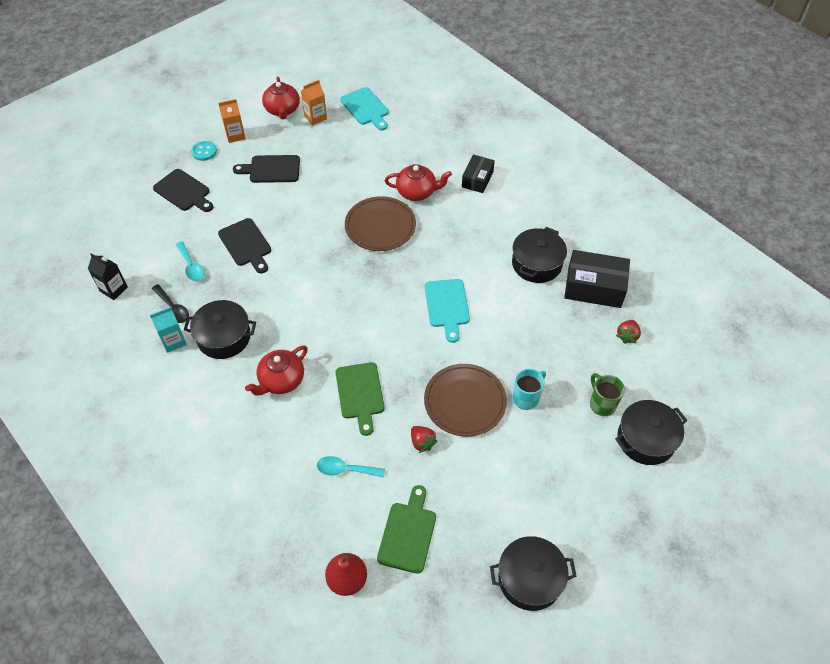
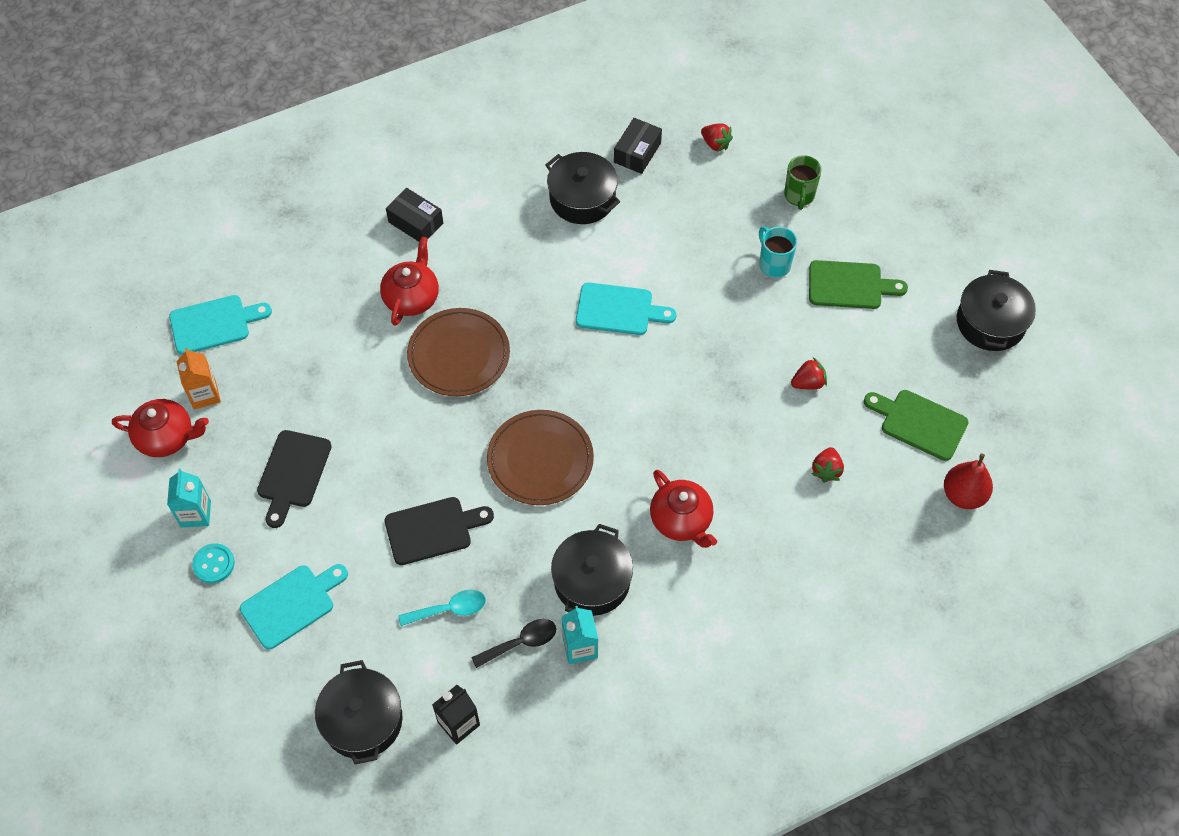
camera: 75 degrees left, 5 degrees up
black cutting board [153,169,213,212] -> turquoise cutting board [240,564,348,650]
orange carton [218,99,246,143] -> turquoise carton [167,469,211,527]
turquoise spoon [317,456,385,478] -> red strawberry [812,447,844,483]
green cutting board [335,362,385,436] -> green cutting board moved to [809,260,908,309]
brown plate [424,364,507,437] -> brown plate moved to [487,410,594,505]
black box [564,250,630,308] -> black box [614,118,662,174], size x0.62
green mug [590,373,625,416] -> green mug turned 75 degrees counterclockwise [784,155,822,210]
black pot [615,400,687,465] -> black pot moved to [315,660,403,764]

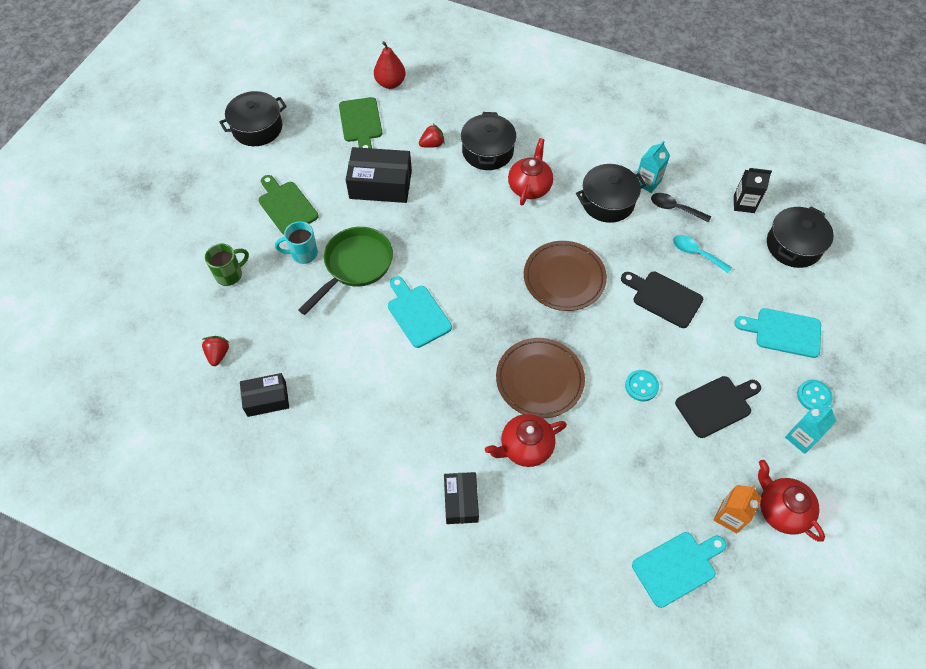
camera: 130 degrees left, 0 degrees up
turquoise cutting board [169,295,272,355] -> turquoise cutting board turned 120 degrees clockwise [632,532,726,608]
black pot [545,152,620,224] -> black pot moved to [461,112,516,170]
turquoise mug [759,227,797,278] -> turquoise mug turned 60 degrees clockwise [275,221,318,264]
red strawberry [791,358,827,389] -> black box [346,147,412,203]
none -> green pan [298,227,393,315]
none -> turquoise button [625,370,659,401]

